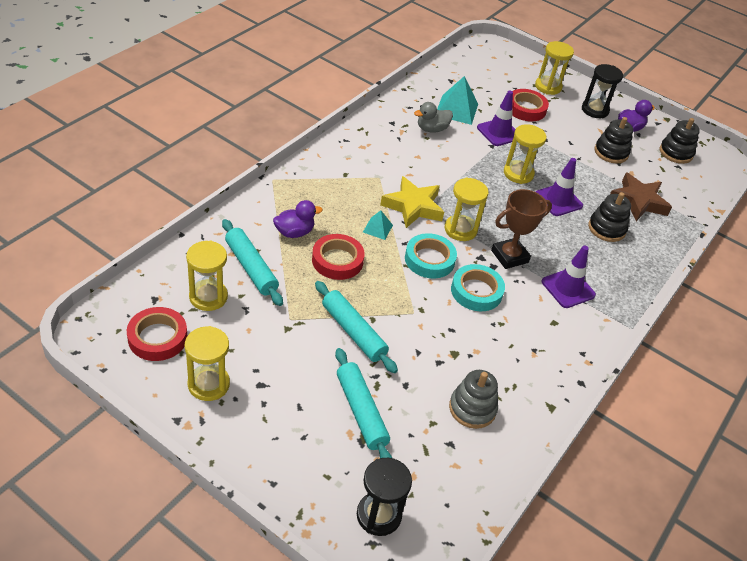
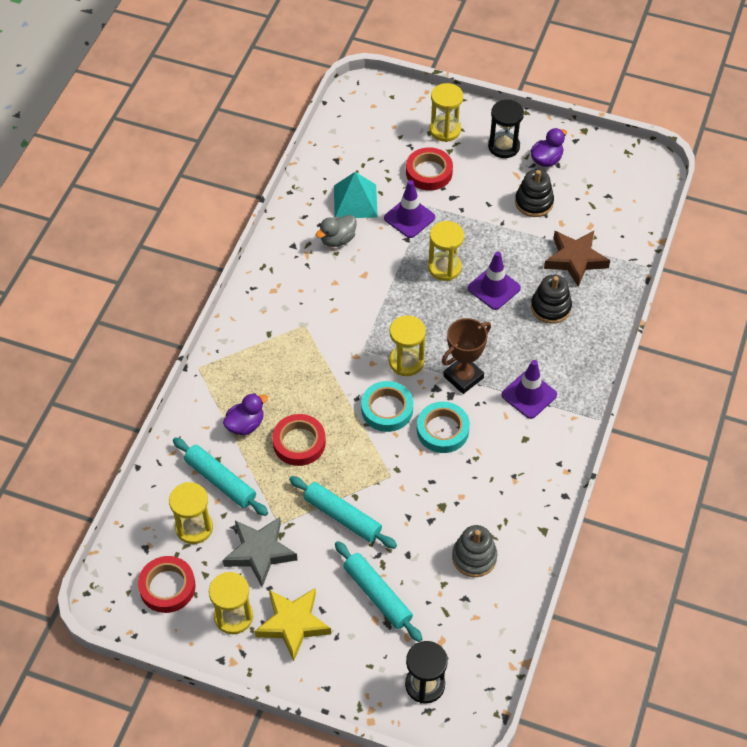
camera: 10 degrees left, 10 degrees up
turquoise pyramid [363,210,393,240] -> none
yellow star [380,176,444,228] -> yellow star moved to [254,588,331,661]
black stacking toy [660,118,700,164] -> none
none -> grey star [223,517,297,587]

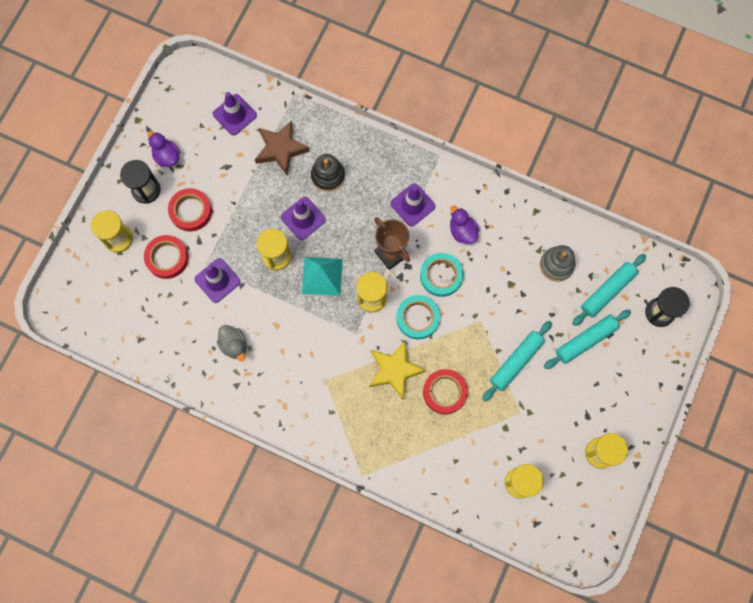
camera: 85 degrees left, 20 degrees up
red tape [138,556,196,613] -> red tape moved to [168,188,212,232]
turquoise rolling pin [173,437,268,516] -> turquoise rolling pin moved to [572,254,646,326]
purple duck [223,393,268,436] -> purple duck moved to [450,205,479,244]
grey star [223,517,297,587] -> none
yellow star [254,588,331,661] -> yellow star moved to [369,340,426,399]
turquoise pyramid [334,172,378,218] -> turquoise pyramid moved to [302,257,343,296]
black stacking toy [515,170,554,217] -> none
none -> purple traffic cone [213,92,257,135]

